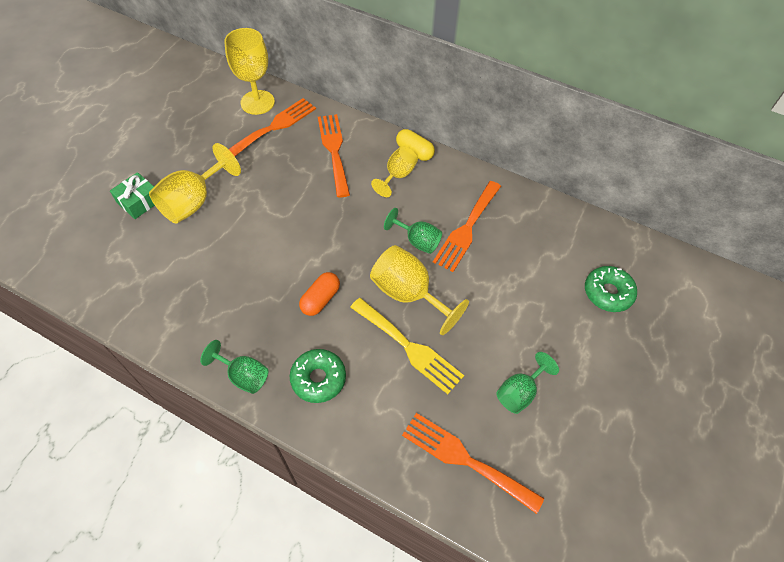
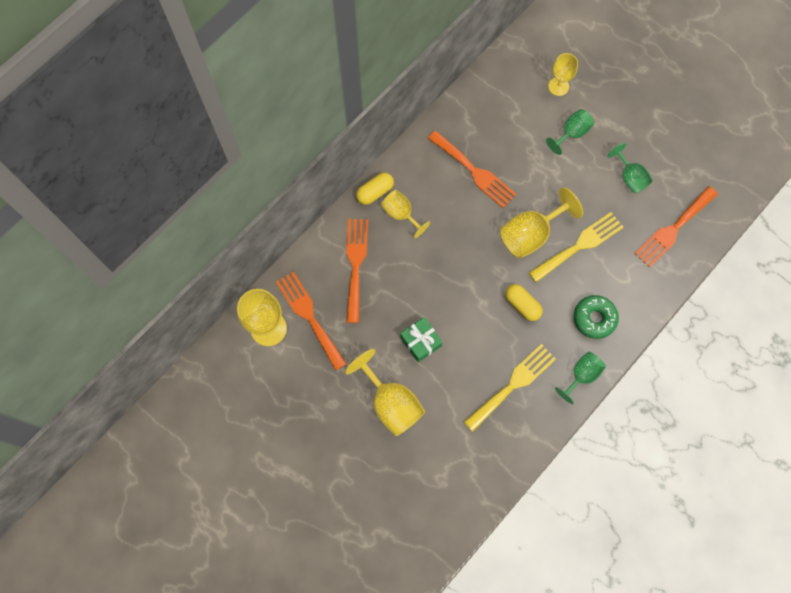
camera: 75 degrees left, 15 degrees up
green gift [110,172,155,219] -> green gift moved to [400,317,443,362]
orange capsule [299,272,340,316] -> yellow capsule [505,284,543,321]
orange fork [318,114,350,198] -> orange fork turned 90 degrees clockwise [346,219,368,323]
green goblet [384,208,442,254] -> green goblet moved to [546,109,594,155]
green donut [585,266,637,312] -> yellow goblet [548,53,578,96]
none -> yellow fork [464,344,556,432]

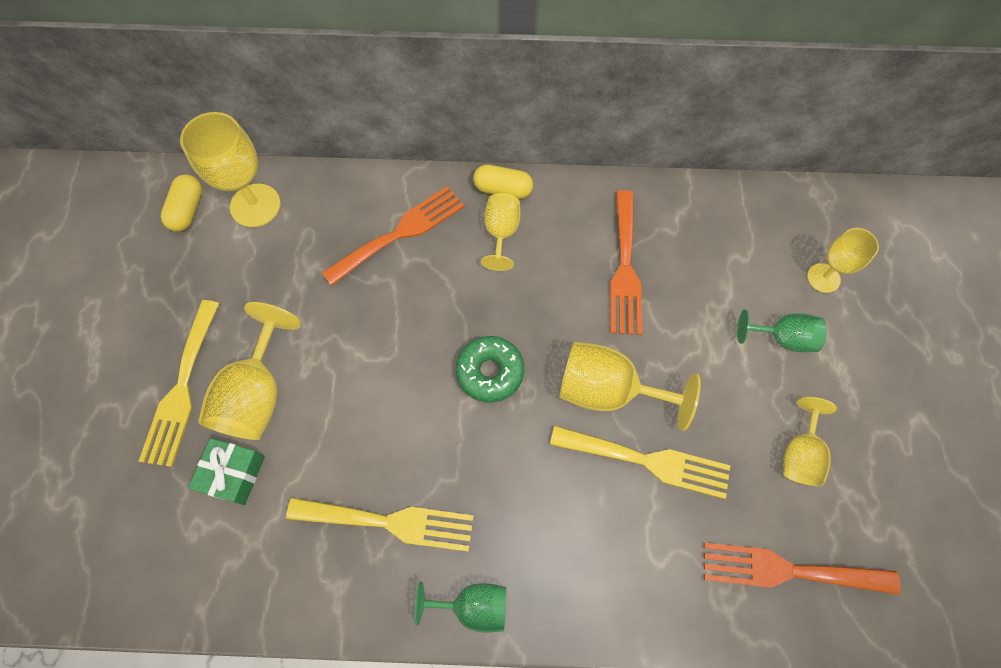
camera: 50 degrees right, 5 degrees down
orange fork [276,272,347,370] -> none
green gift [400,317,443,362] -> green gift moved to [188,438,265,505]
yellow capsule [505,284,543,321] -> yellow capsule moved to [161,174,202,232]
green donut [574,295,619,339] -> green donut moved to [456,336,524,403]
green goblet [607,143,653,193] -> yellow goblet [783,397,837,486]
none -> yellow fork [138,300,220,467]

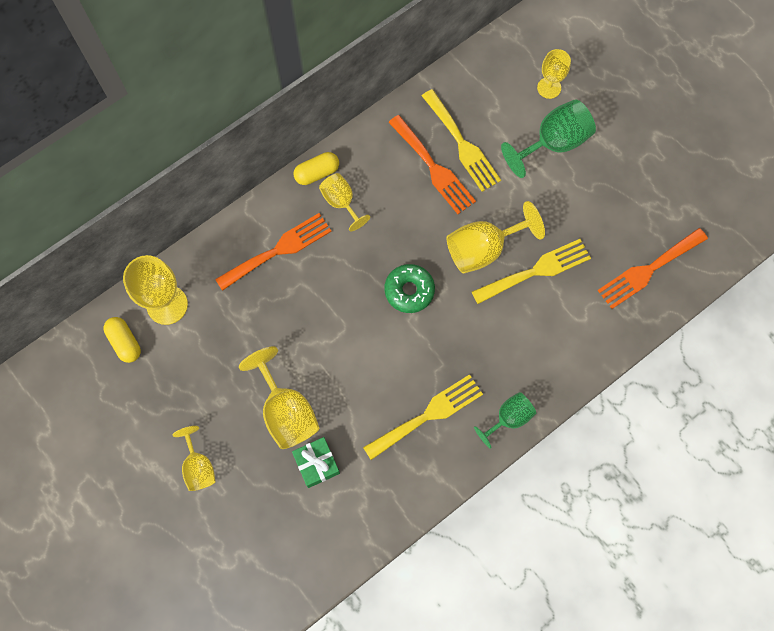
camera: 40 degrees left, 5 degrees up
yellow fork [138,300,220,467] -> yellow fork moved to [422,89,501,192]
orange fork [322,186,464,286] -> orange fork turned 45 degrees clockwise [215,213,332,291]
green goblet [737,310,827,352] -> green goblet [501,99,596,178], size x1.60
yellow goblet [783,397,837,486] -> yellow goblet moved to [173,426,216,491]

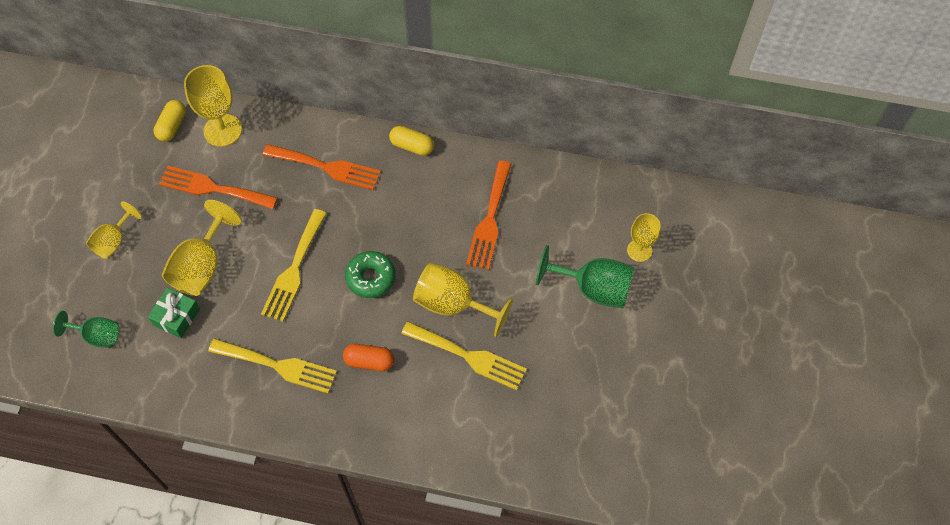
camera: 50 degrees right, 10 degrees down
yellow goblet [319,173,370,232] -> none
yellow fork [422,89,501,192] -> yellow fork moved to [261,209,327,322]
green goblet [474,392,536,449] -> green goblet moved to [53,311,119,348]
orange fork [598,228,708,309] -> orange fork moved to [159,166,278,209]
none -> orange capsule [343,344,394,371]

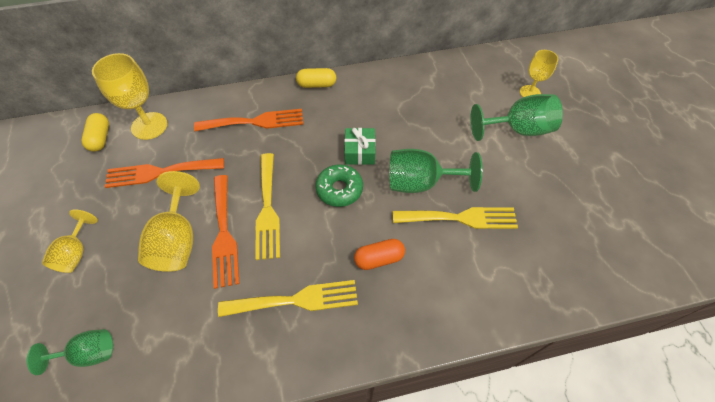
camera: 25 degrees left, 5 degrees down
green gift [148,288,200,338] -> green gift moved to [344,128,376,165]
yellow goblet [413,263,513,337] -> green goblet [389,149,483,193]
orange fork [466,161,511,270] -> orange fork moved to [212,175,240,289]

